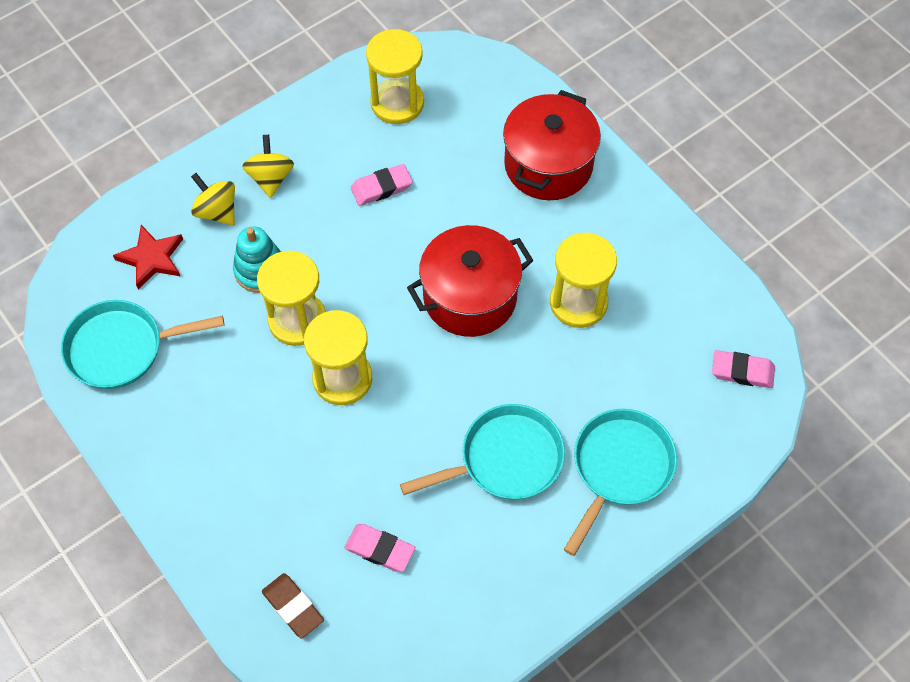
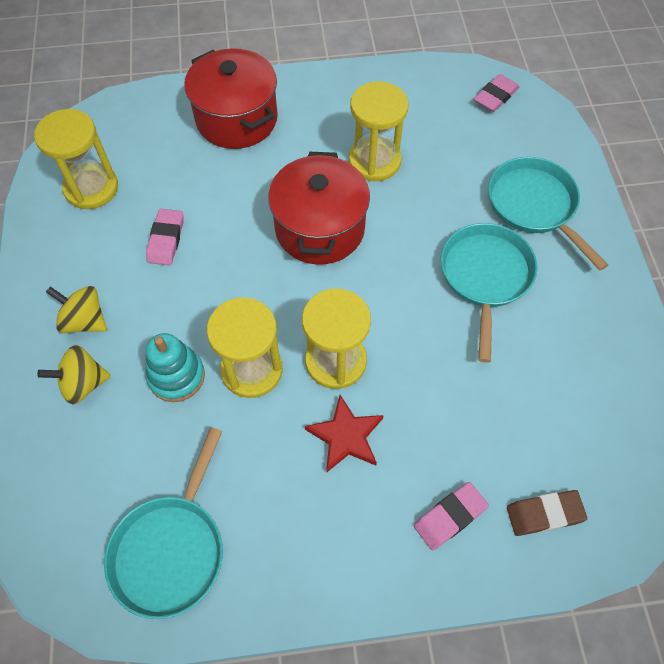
camera: 60 degrees left, 0 degrees up
red star [113,225,183,290] -> red star moved to [305,395,384,473]
pink eraser [345,524,415,572] -> pink eraser moved to [414,482,489,550]

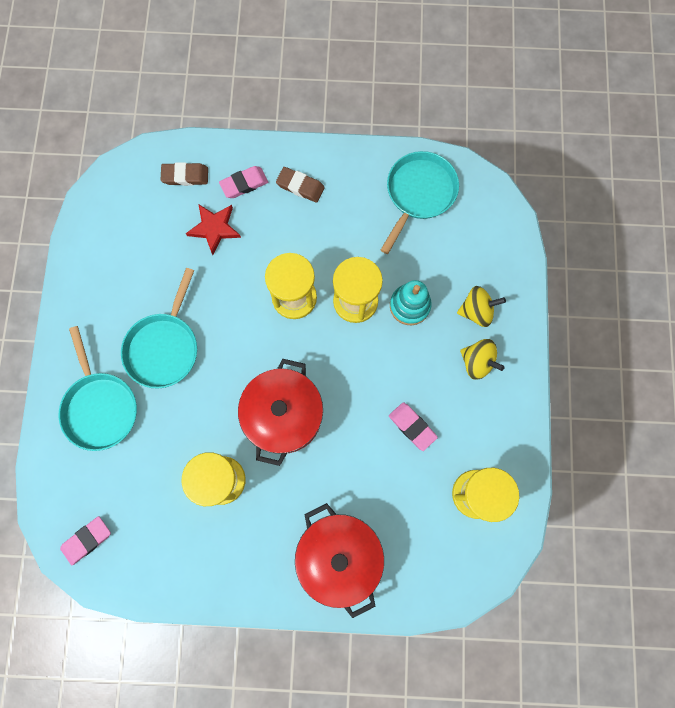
camera: 170 degrees left, 15 degrees up
pink eraser [146,209,183,266] -> pink eraser turned 60 degrees counterclockwise [389,402,438,451]
red star [305,395,384,473] -> red star moved to [186,205,241,255]
none -> brown eraser [276,167,325,203]

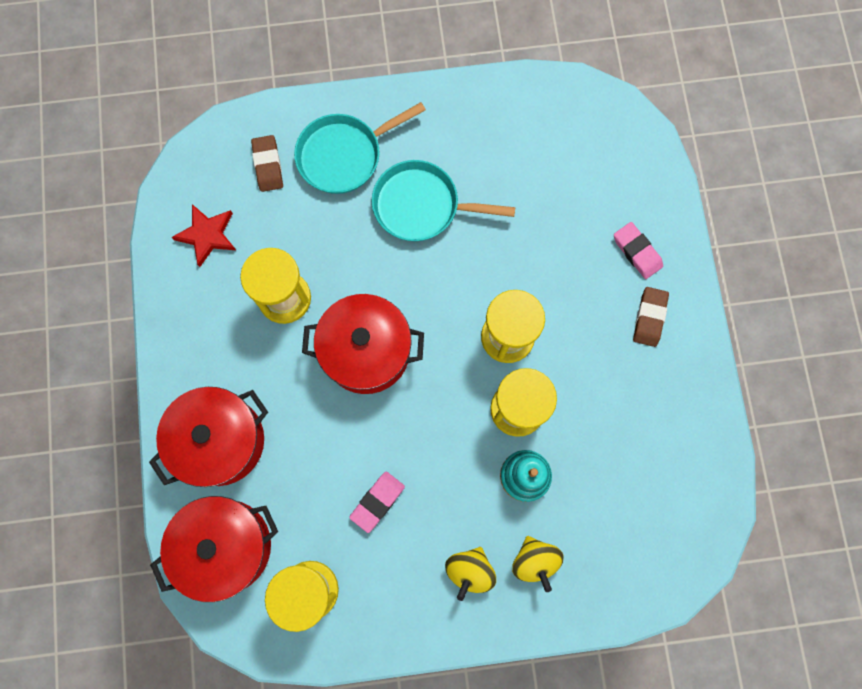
camera: 80 degrees right, 0 degrees up
pink eraser [60,516,111,565] -> none
brown eraser [161,162,208,186] -> brown eraser moved to [251,135,283,192]
red star [186,205,241,255] -> red star moved to [171,204,237,267]
turquoise pan [381,151,459,254] -> none
none -> red pot [150,496,278,602]

